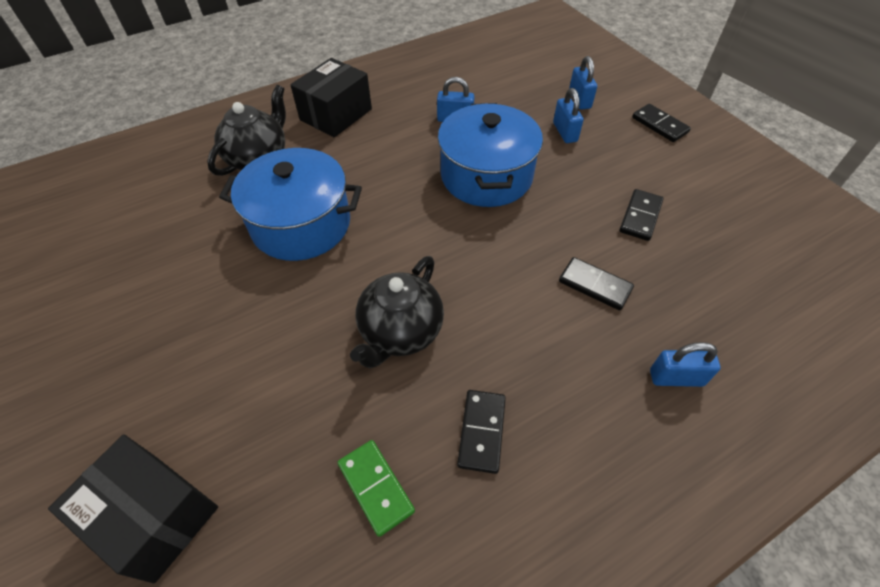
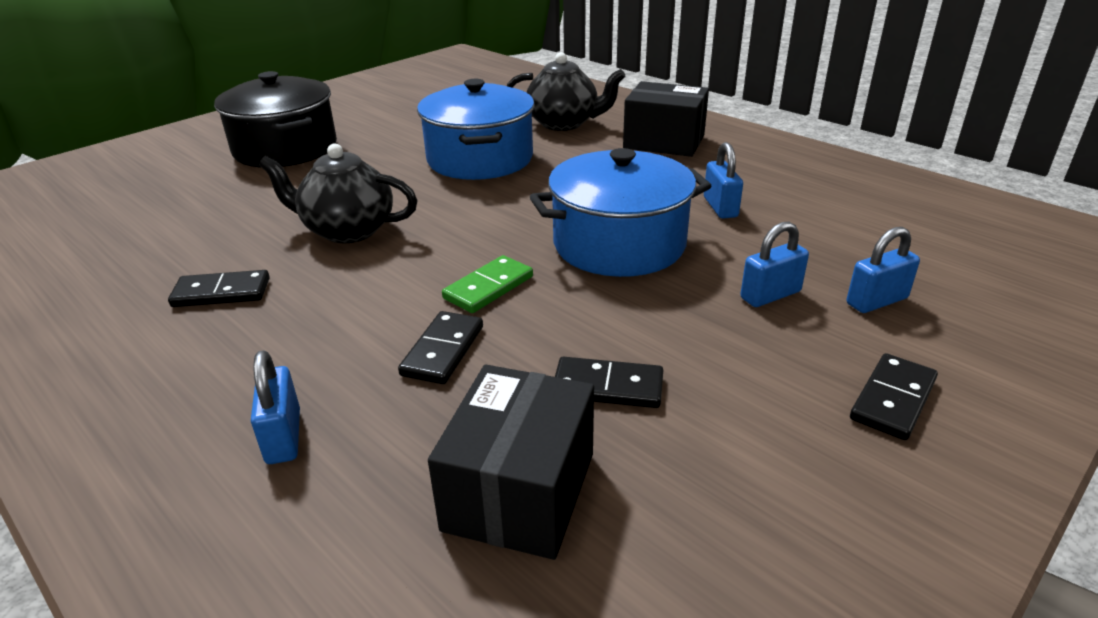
camera: 75 degrees right, 20 degrees down
black box [48,434,218,583] -> black box moved to [428,364,594,560]
green domino [337,440,415,537] -> green domino moved to [442,255,533,313]
none -> black pot [214,71,337,168]

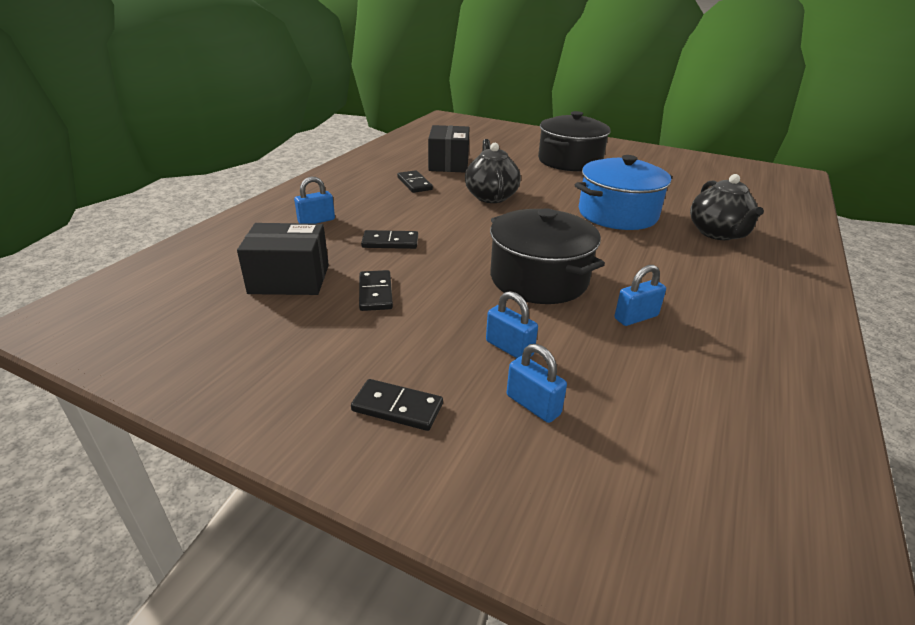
camera: 70 degrees right, 0 degrees up
green domino [442,255,533,313] -> none
blue pot [530,148,712,277] -> black pot [490,208,605,304]
black box [623,81,709,157] -> black box moved to [428,125,470,173]

